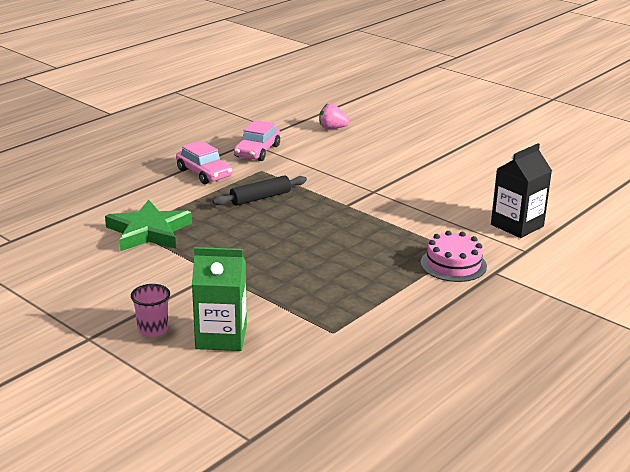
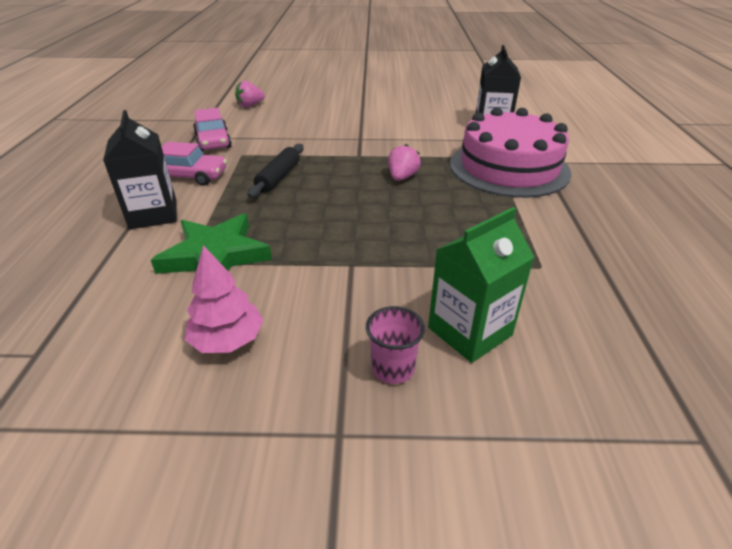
camera: 40 degrees left, 10 degrees up
pink cake [421,231,487,282] -> pink cake [450,107,572,198], size x1.91
none -> black carton [103,110,177,229]
none -> pink tree [185,245,264,353]
none -> pink strawberry [388,144,421,181]

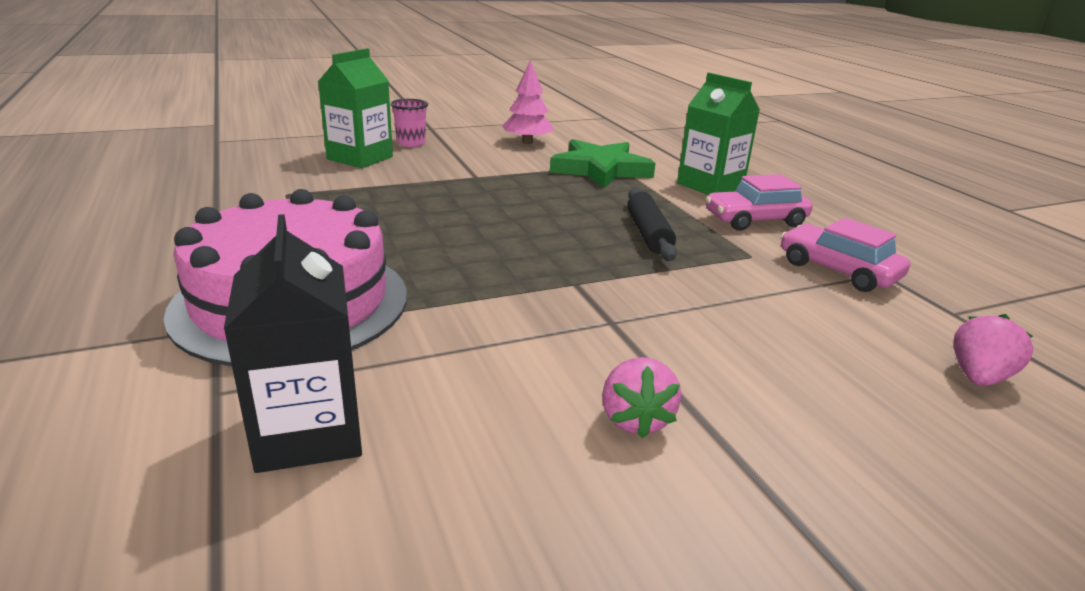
camera: 155 degrees right, 10 degrees down
black carton [103,110,177,229] -> green carton [677,73,760,195]
pink strawberry [388,144,421,181] -> pink strawberry moved to [602,357,681,438]

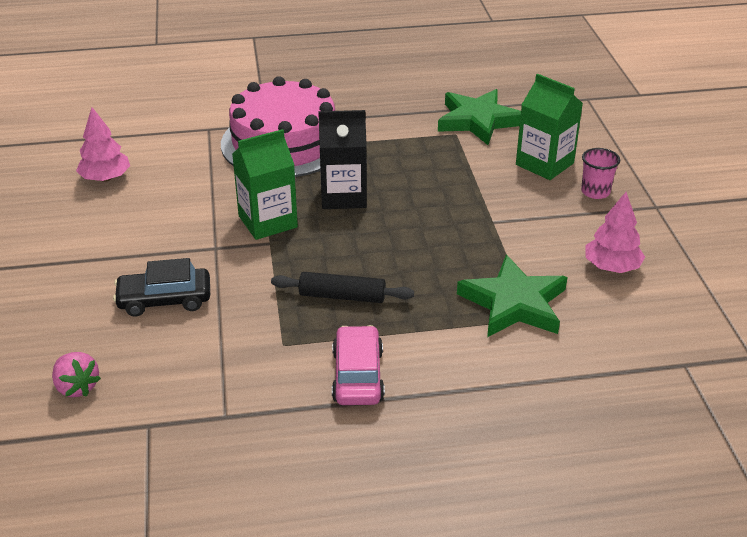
camera: 105 degrees right, 10 degrees up
black carton [224,214,362,473] -> black carton moved to [318,110,367,209]
pink strawberry [602,357,681,438] -> none
green carton [677,73,760,195] -> green carton moved to [232,129,298,240]
pink car [781,218,910,292] -> none
none -> pink tree [76,107,130,182]
none -> black car [113,258,210,317]
none -> green star [438,89,521,145]

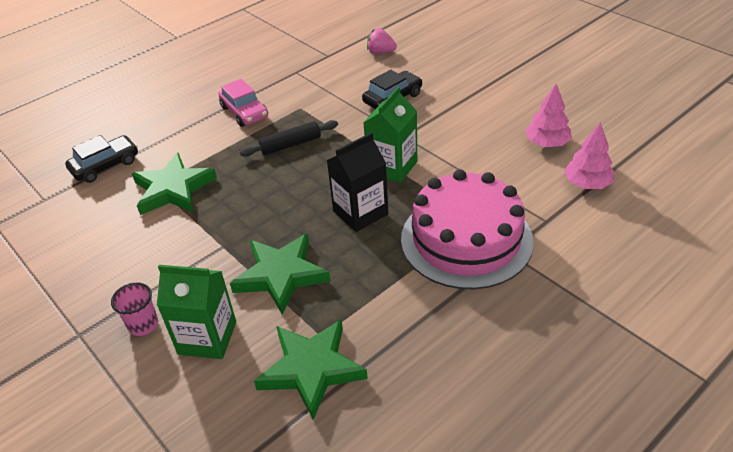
camera: 150 degrees right, 5 degrees up
pink tree [585,192,645,273] -> pink tree moved to [564,122,614,189]
none -> black car [65,135,138,183]
none -> green star [230,233,330,314]

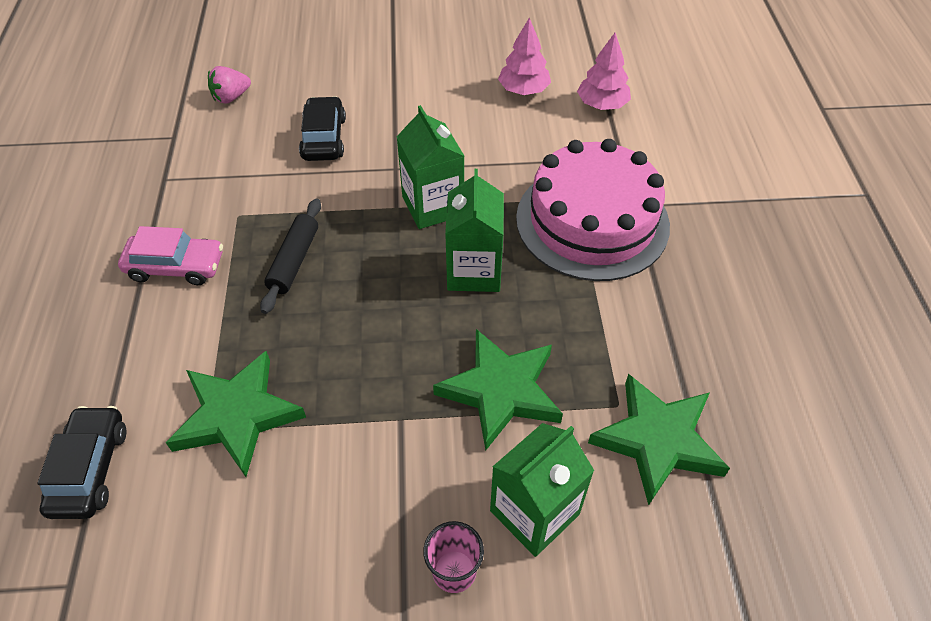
camera: 55 degrees left, 10 degrees up
black carton [327,133,388,232] -> green carton [445,169,504,292]

